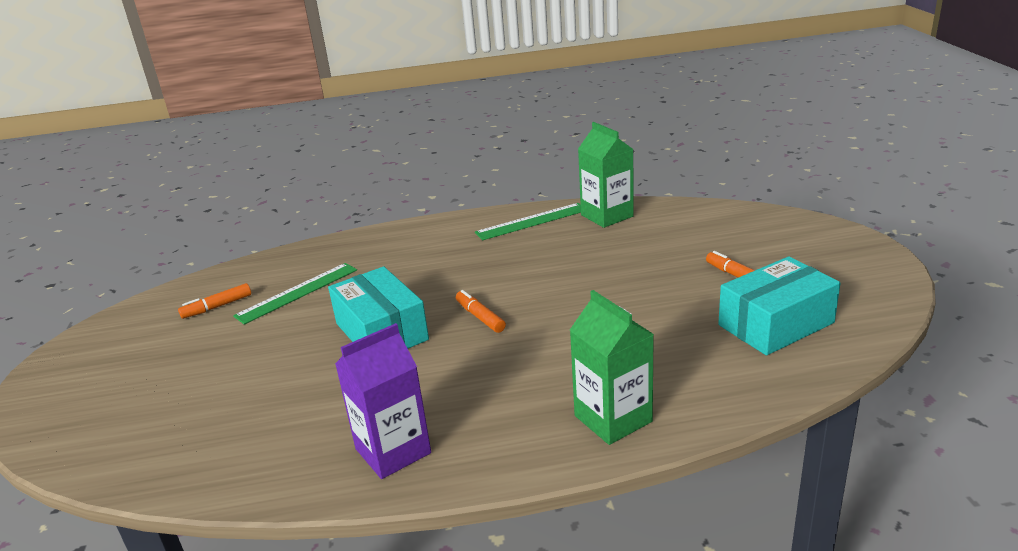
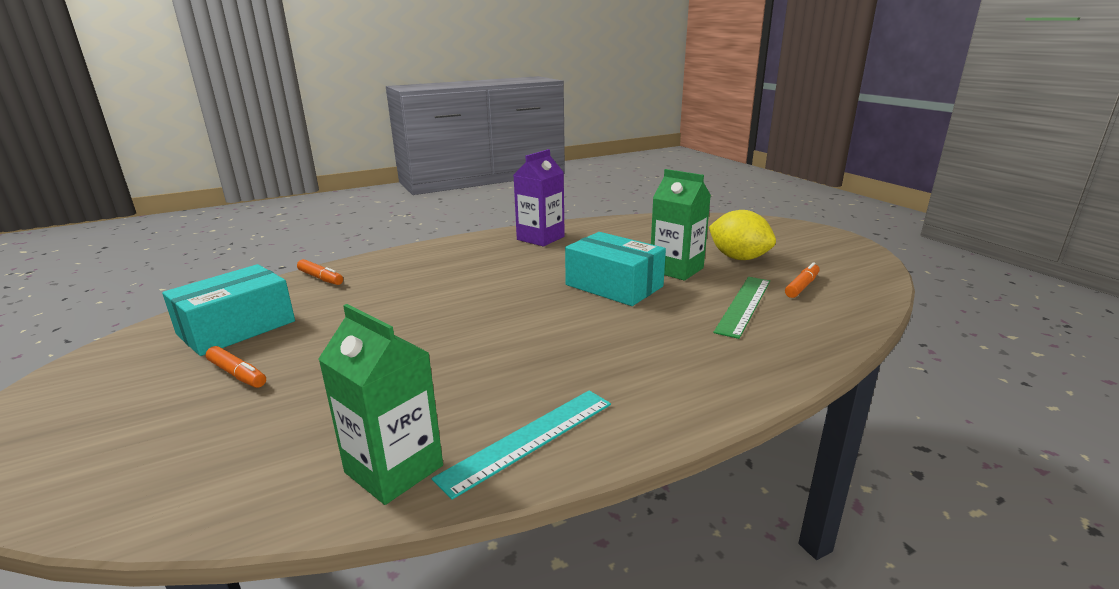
camera: 160 degrees right, 5 degrees down
orange marker [456,290,506,333] -> orange marker moved to [297,259,343,285]
green ruler [475,203,581,240] -> turquoise ruler [432,390,611,500]
green carton [570,290,654,445] -> green carton moved to [651,169,711,281]
none -> yellow lemon [709,210,776,260]

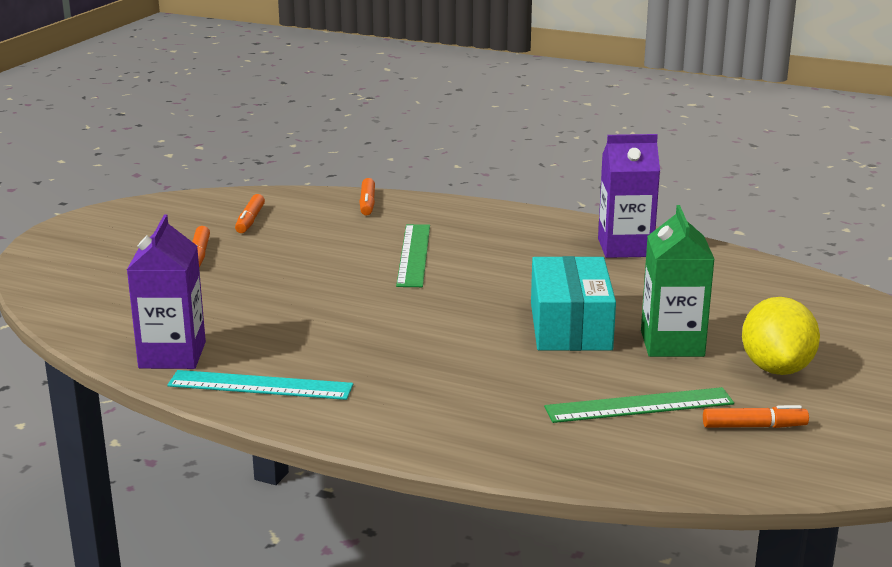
camera: 50 degrees right, 0 degrees up
turquoise box [162,264,295,356] -> orange marker [235,194,265,233]
green carton [319,304,443,505] -> purple carton [127,214,206,369]
none -> green ruler [396,224,430,287]

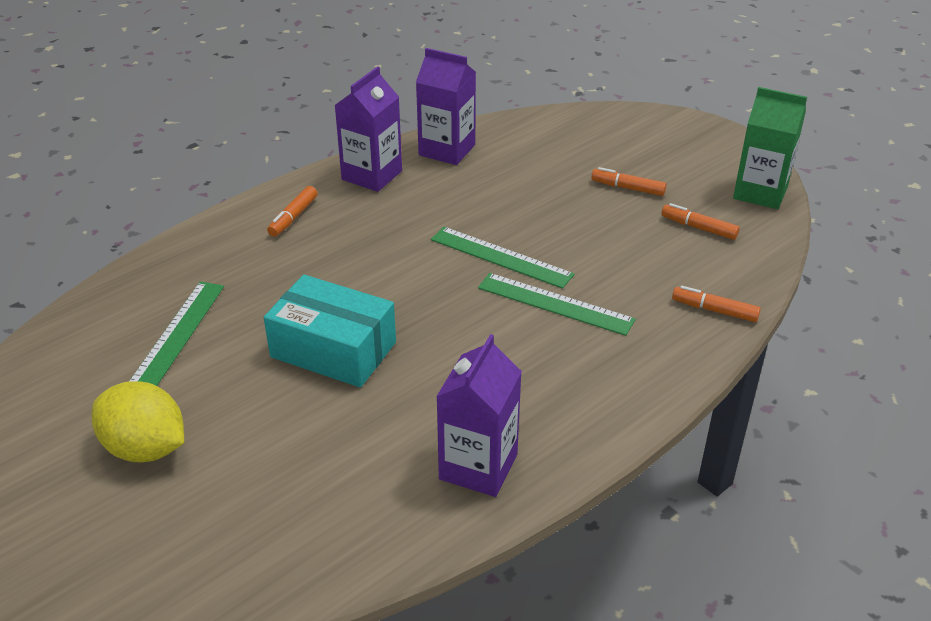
camera: 115 degrees right, 15 degrees up
turquoise ruler [167,370,353,400] -> purple carton [334,66,402,192]
green carton [641,205,714,357] -> green carton moved to [733,87,807,209]
orange marker [703,405,809,428] -> orange marker moved to [267,186,318,237]
none -> green ruler [431,227,575,289]

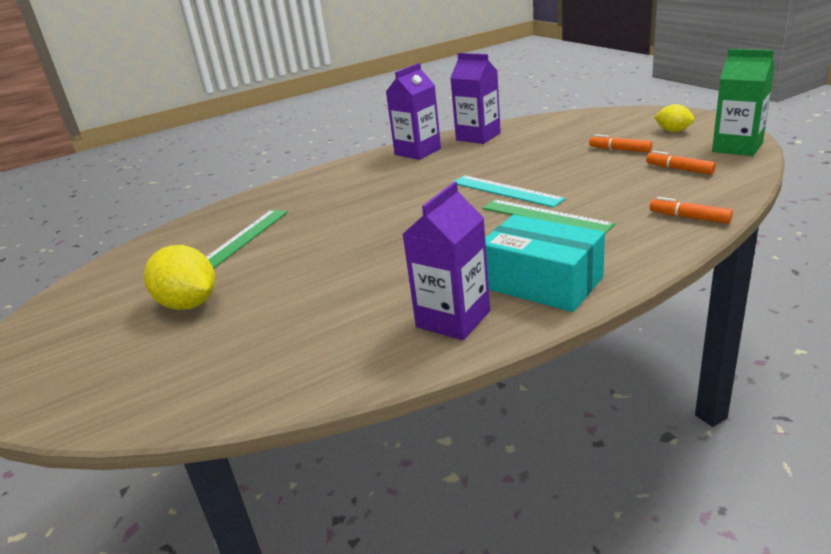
camera: 15 degrees right, 10 degrees down
turquoise box [264,275,396,388] -> turquoise box moved to [485,215,605,312]
orange marker [267,186,318,237] -> none
green ruler [431,227,575,289] -> turquoise ruler [452,175,566,207]
none -> yellow lemon [654,104,694,132]

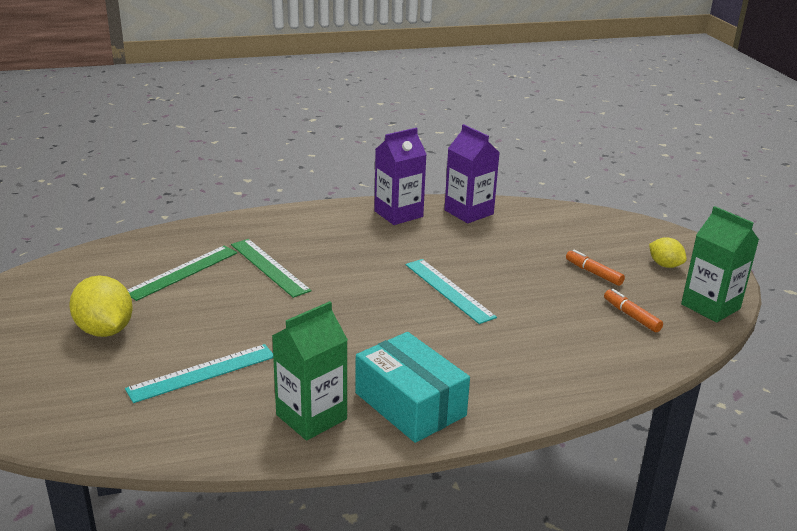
camera: 10 degrees right, 0 degrees up
purple carton [402,182,490,340] -> green carton [272,301,348,441]
green ruler [482,199,615,234] -> green ruler moved to [231,239,311,298]
orange marker [650,197,733,224] -> none
none -> turquoise ruler [125,344,273,403]

